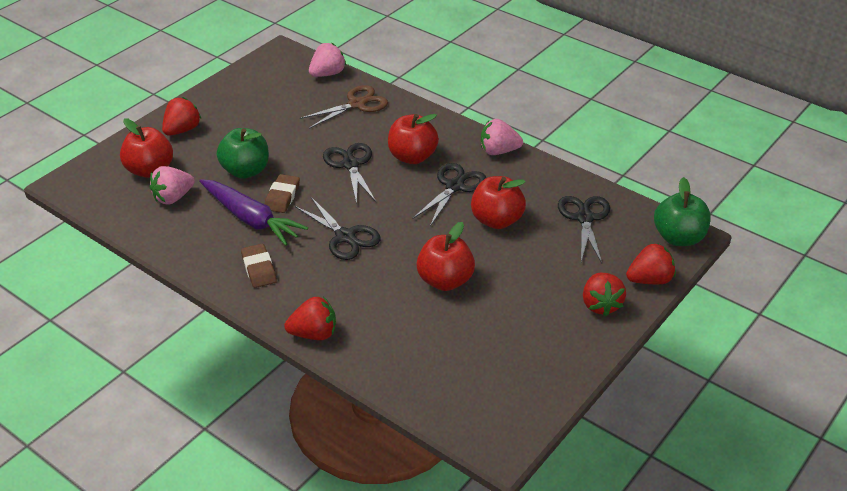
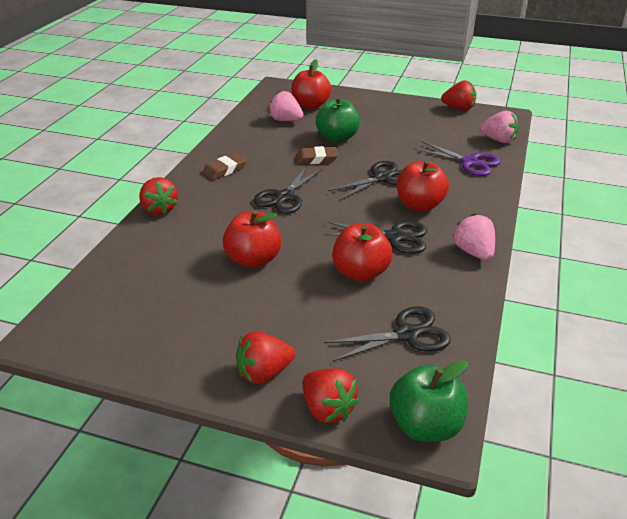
camera: 70 degrees right, 5 degrees down
red strawberry [162,97,201,136] -> red strawberry moved to [441,80,476,111]
purple carrot [199,179,308,246] -> none
brown scissors [300,85,388,129] -> purple scissors [413,141,501,176]

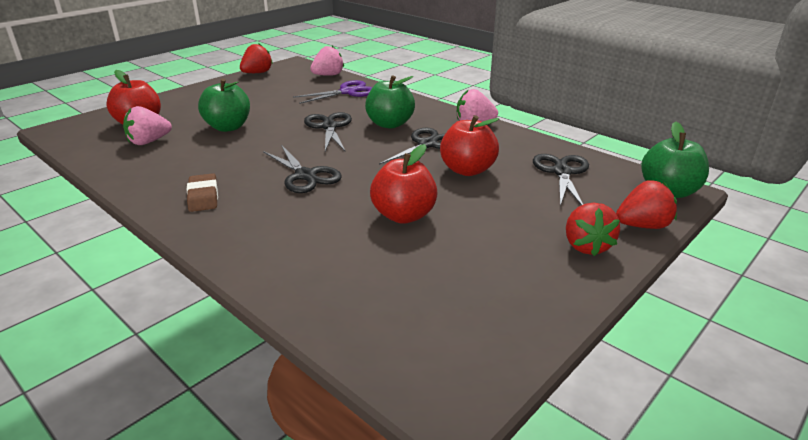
camera: 65 degrees left, 5 degrees down
red strawberry [139,177,178,215] -> none
brown eraser [296,146,338,164] -> none
red apple [397,160,449,212] -> green apple [365,75,415,129]

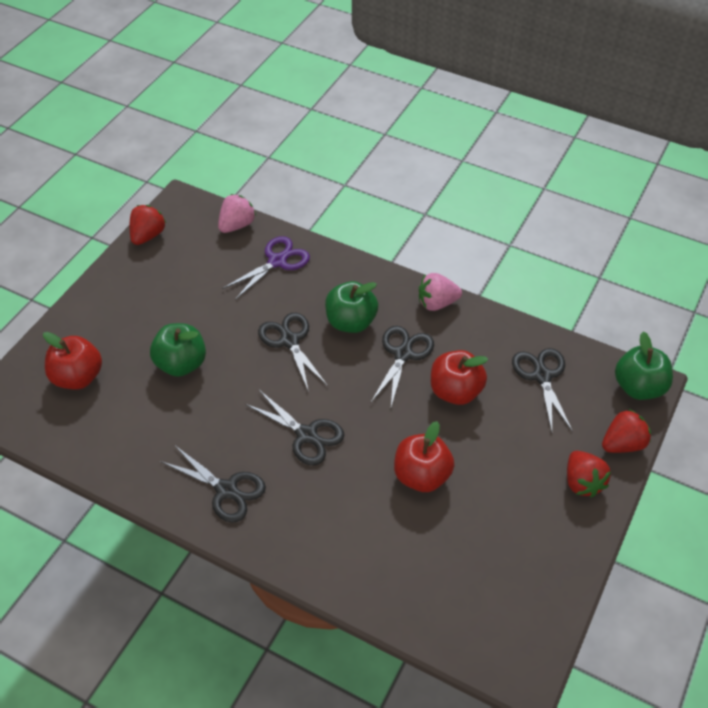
camera: 15 degrees left, 20 degrees up
pink strawberry [123,106,172,145] -> none
brown eraser [187,173,218,212] -> black scissors [160,446,266,522]

